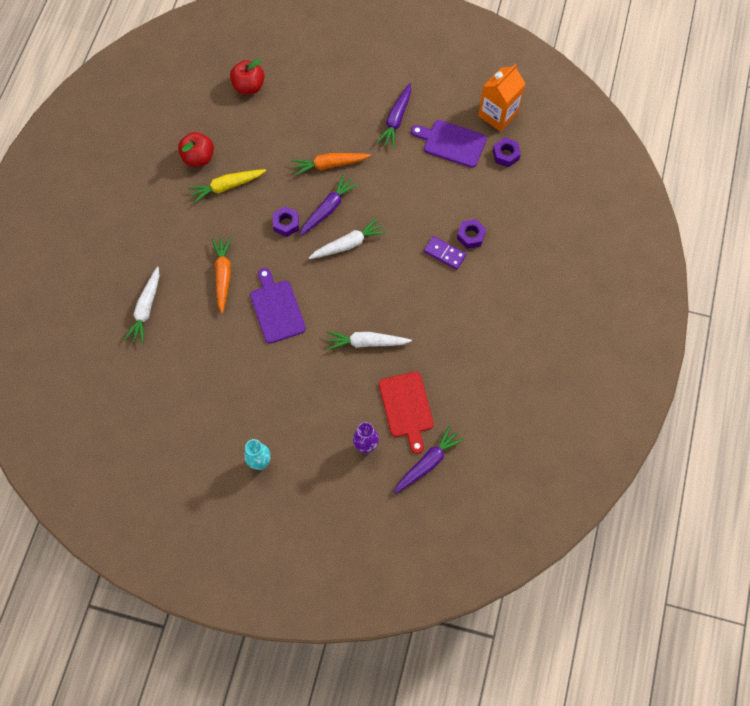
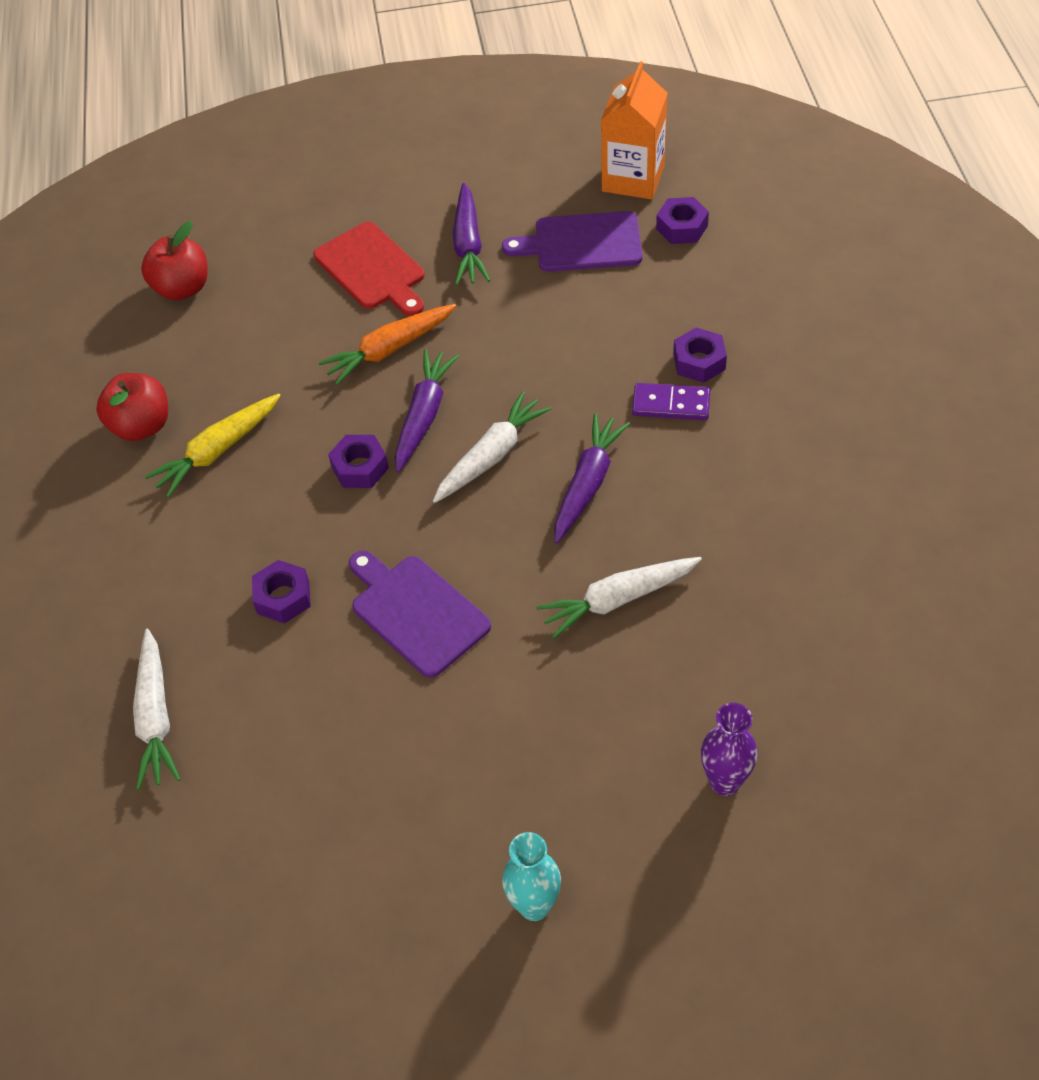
camera: 20 degrees left, 15 degrees down
orange carrot [212,237,231,313] -> purple nut [252,560,311,624]
red cutting board [379,372,434,454] -> red cutting board moved to [314,222,425,316]
purple carrot [394,425,464,494] -> purple carrot moved to [554,413,630,543]

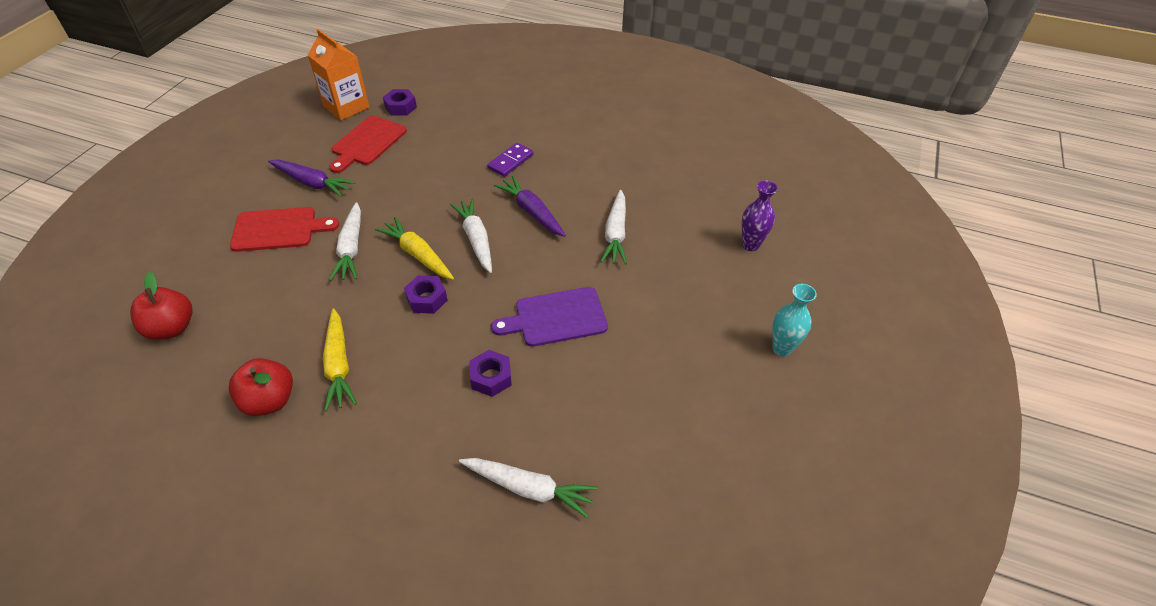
camera: 65 degrees left, 5 degrees down
orange carrot [318,304,456,385] -> white carrot [329,202,361,281]
purple carrot [395,349,459,473] -> yellow carrot [375,217,454,280]
purple cutting board [502,211,643,272] -> red cutting board [330,116,407,173]
purple nut [673,328,727,383] -> none

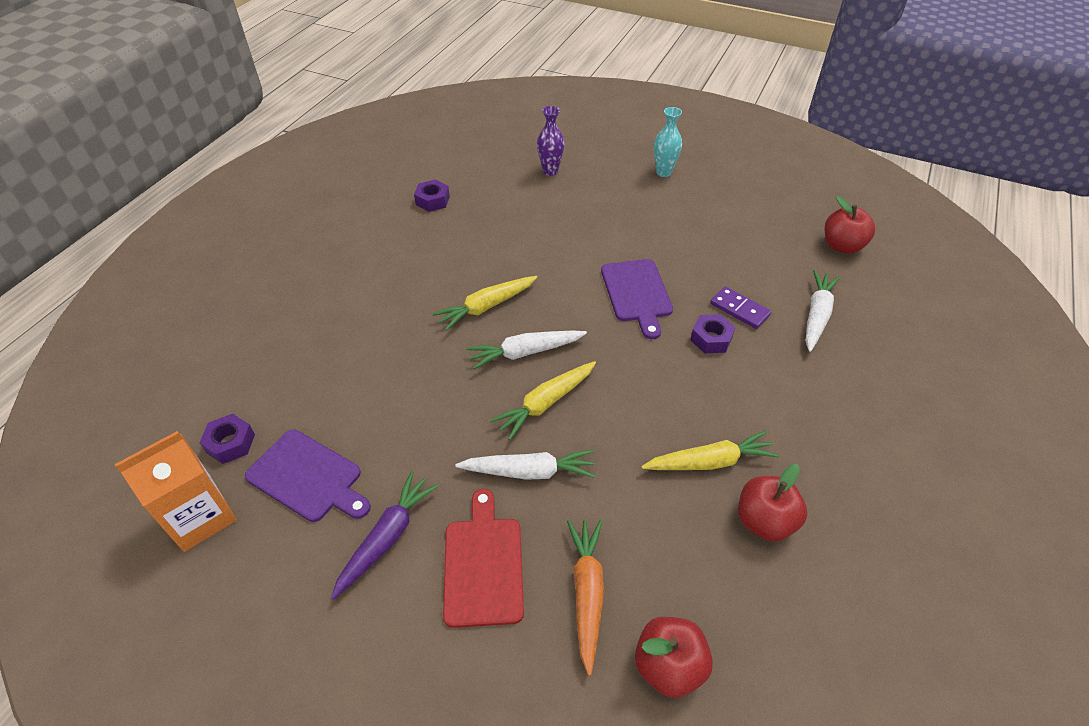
camera: 85 degrees left, 0 degrees up
red cutting board [330,116,407,173] -> purple cutting board [245,429,371,522]
purple nut [404,275,447,314] -> purple nut moved to [414,180,450,212]
purple domino [487,143,534,177] -> purple domino moved to [710,286,771,329]
purple carrot [494,176,566,237] -> yellow carrot [433,276,537,331]
white carrot [600,190,627,265] -> none
none -> orange carrot [567,520,604,676]
none -> red apple [824,196,875,254]

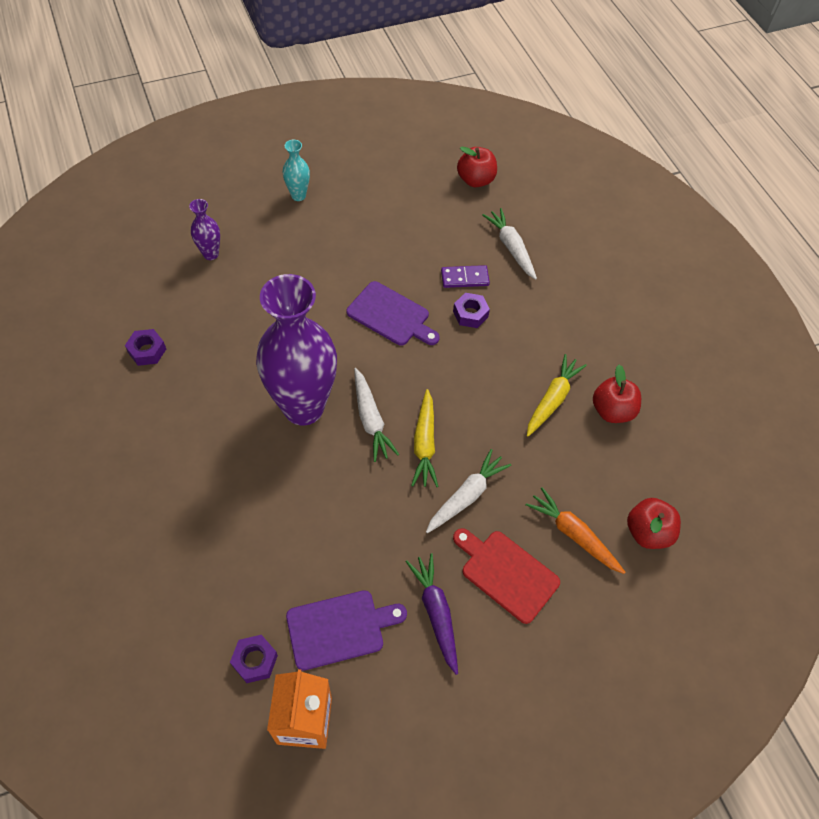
camera: 50 degrees left, 10 degrees up
yellow carrot [433,276,537,331] -> purple vase [256,274,337,425]
white carrot [467,331,587,369] -> white carrot turned 45 degrees counterclockwise [354,368,399,462]

